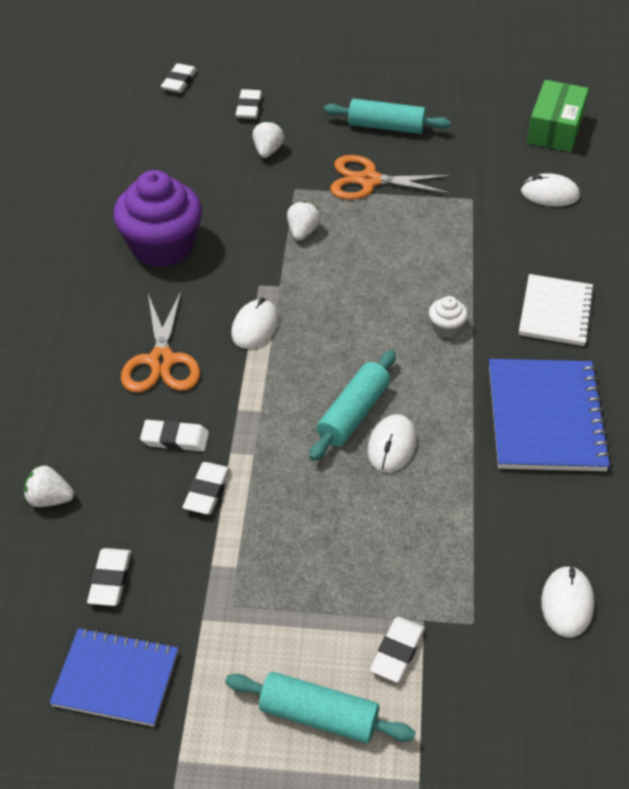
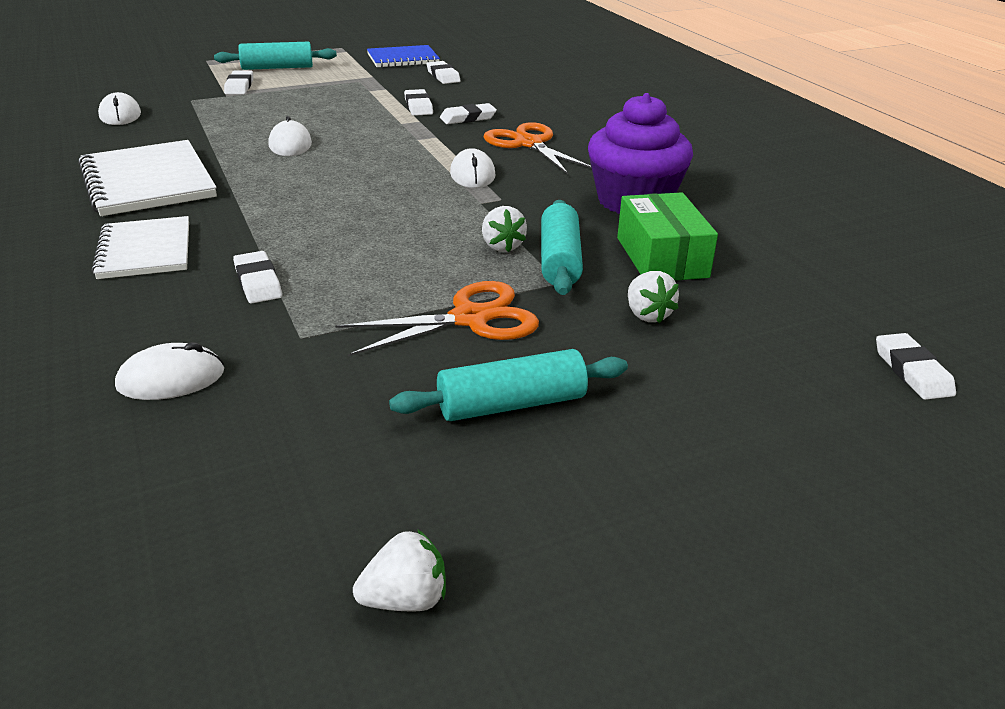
camera: 150 degrees right, 15 degrees down
white strawberry [24,465,74,507] -> white strawberry moved to [353,529,446,611]
white eraser [236,89,262,119] -> white eraser moved to [233,251,282,304]
turquoise rolling pin [309,350,396,461] -> turquoise rolling pin moved to [541,200,583,295]
white cupcake [429,296,468,338] -> none
blue notebook [489,359,612,471] -> white notebook [78,140,217,216]
green box [527,80,589,152] -> green box moved to [617,192,718,281]

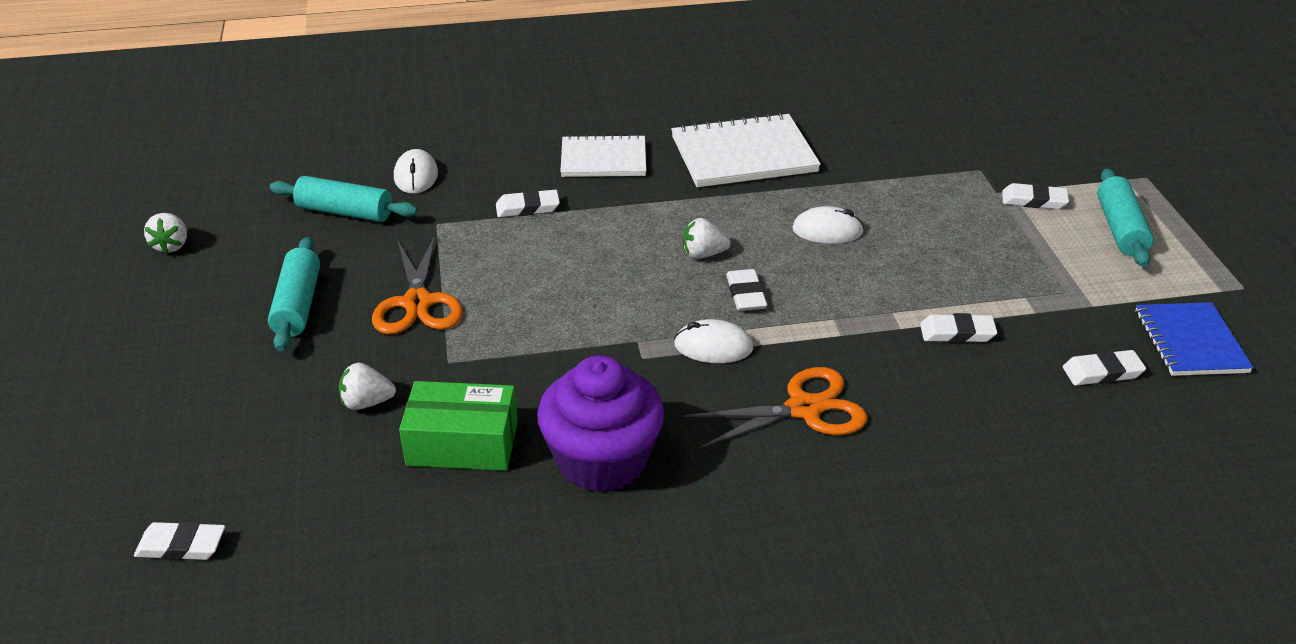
camera: 105 degrees right, 5 degrees up
white mouse [98,92,141,125] -> none
white eraser [440,103,497,124] -> white eraser moved to [726,269,768,311]
white strawberry [482,206,527,252] -> white strawberry moved to [683,218,731,259]
turquoise rolling pin [541,200,583,295] -> turquoise rolling pin moved to [269,176,418,222]

